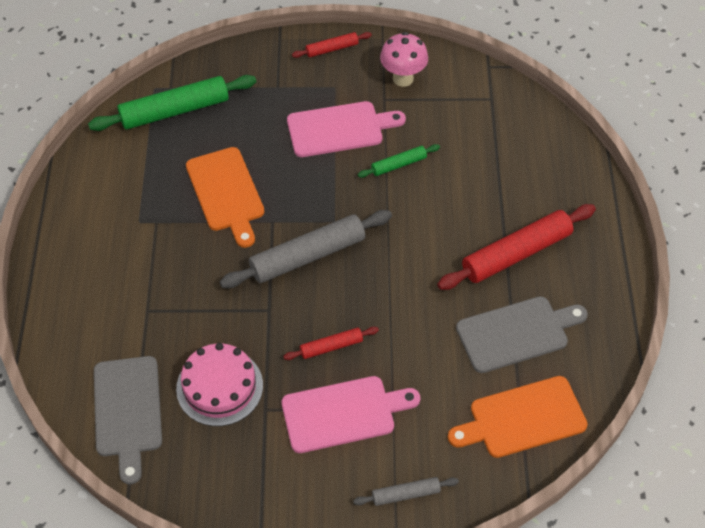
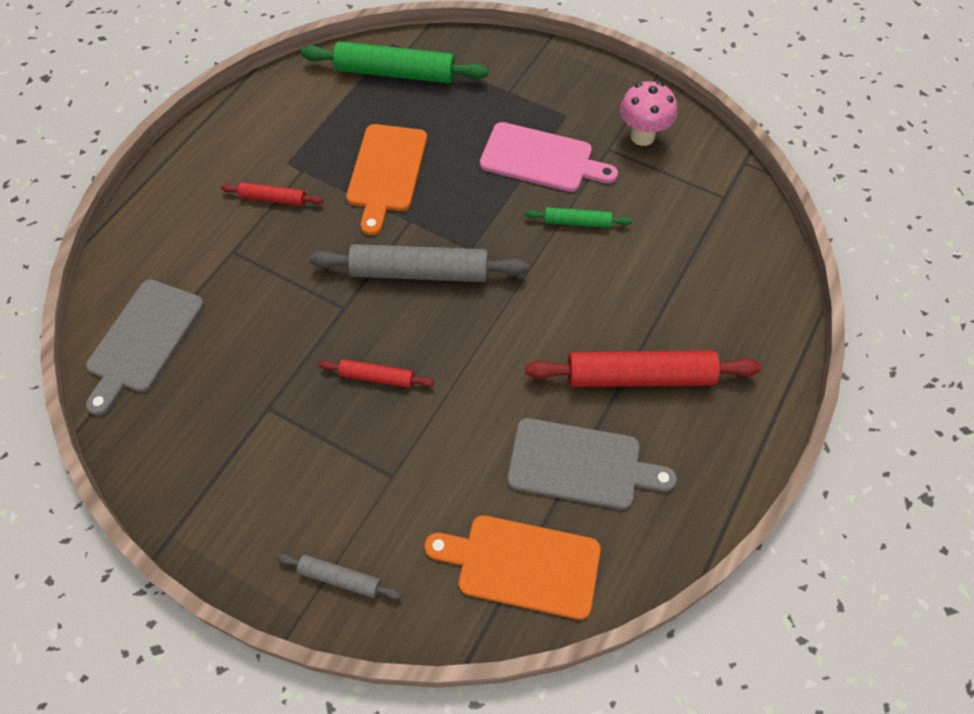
camera: 30 degrees right, 5 degrees up
pink cake [176,343,263,426] -> none
pink cutting board [282,376,420,453] -> none
red rolling pin [292,32,372,58] -> red rolling pin moved to [221,182,323,206]

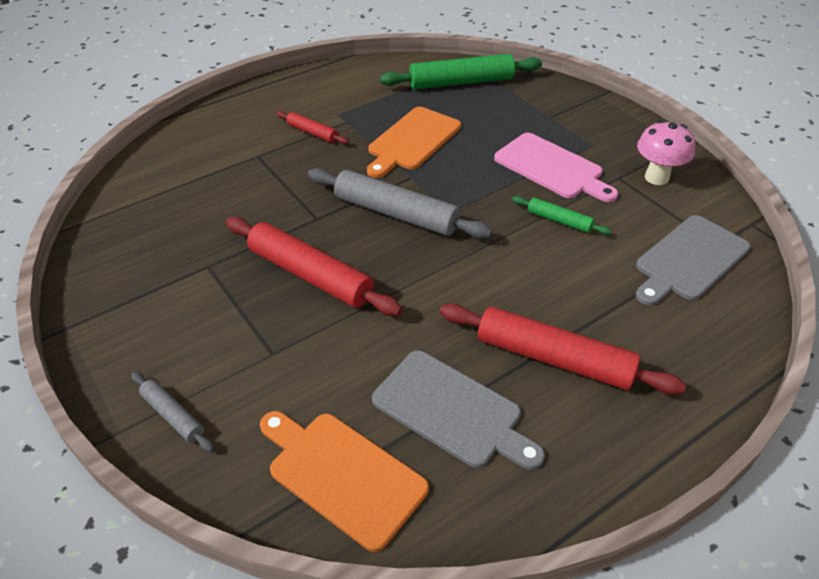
camera: 25 degrees right, 15 degrees down
grey cutting board [86,280,204,416] -> grey cutting board moved to [636,215,751,306]
green rolling pin [301,41,488,83] -> green rolling pin turned 45 degrees counterclockwise [380,54,542,89]
red rolling pin [319,359,434,388] -> red rolling pin [226,217,402,316], size x1.98

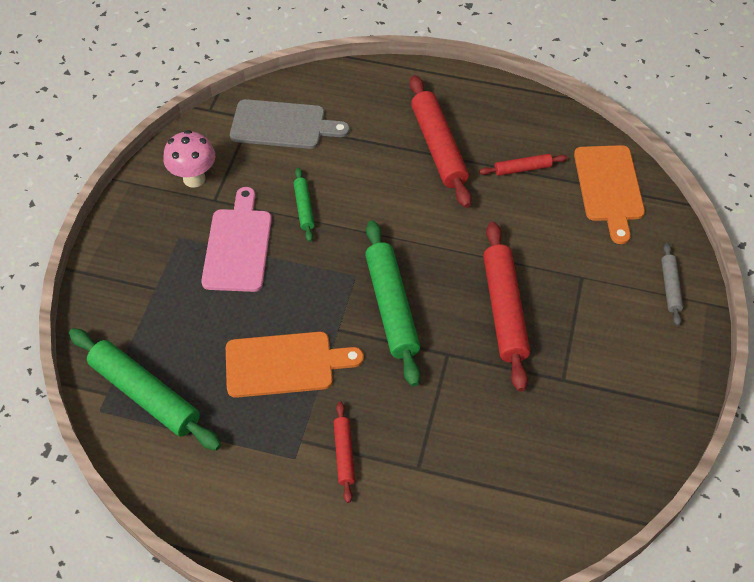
camera: 130 degrees left, 10 degrees up
grey rolling pin [308,168,492,239] -> green rolling pin [365,220,421,387]
grey cutting board [372,350,545,470] -> red rolling pin [479,154,567,176]

